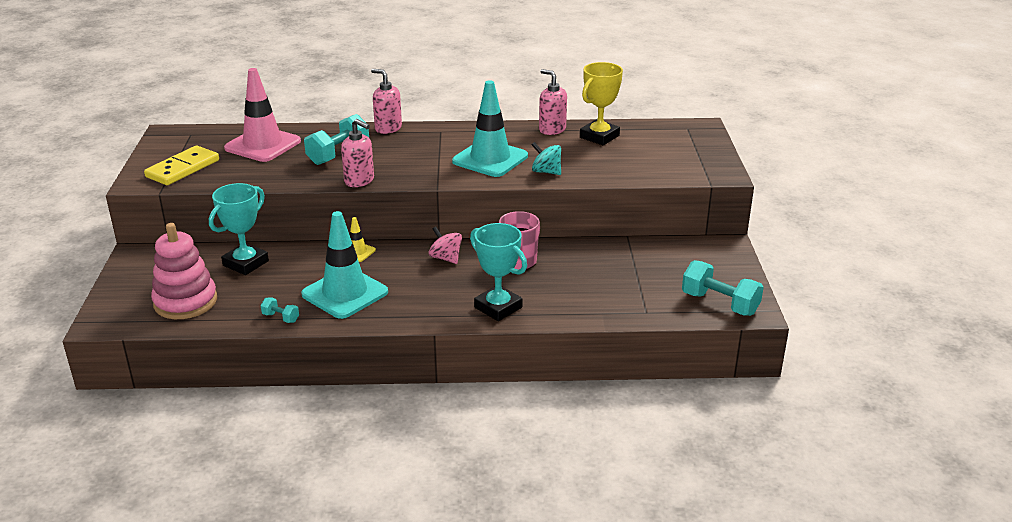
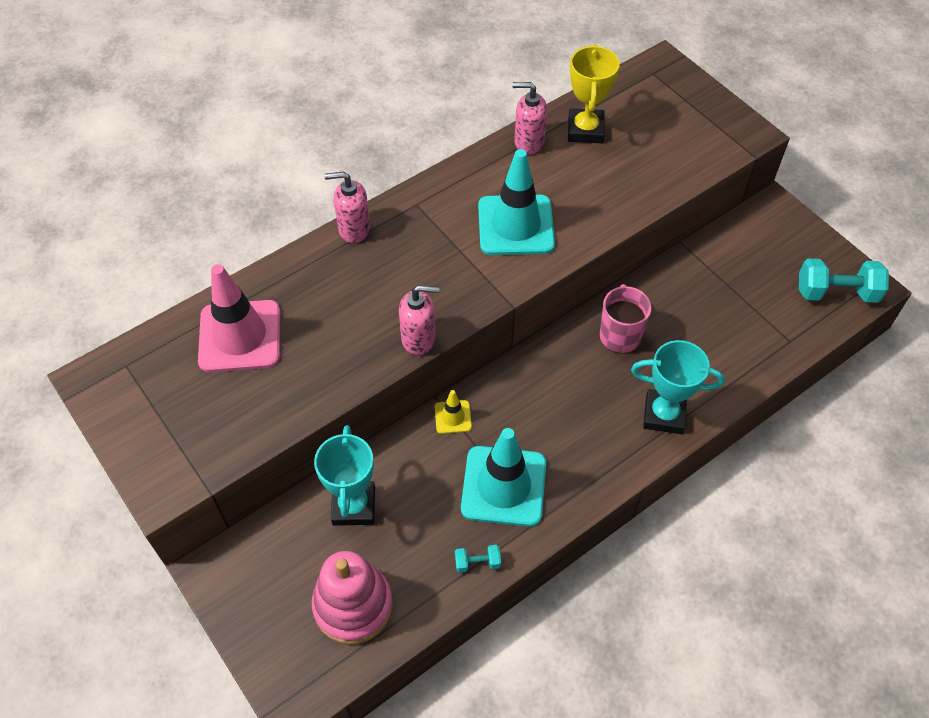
camera: 35 degrees left, 25 degrees up
yellow domino [144,145,219,185] -> none
turquoise dumbbell [304,114,369,165] -> none
pink spinning top [428,227,462,264] -> none
turquoise spinning top [532,142,561,175] -> none

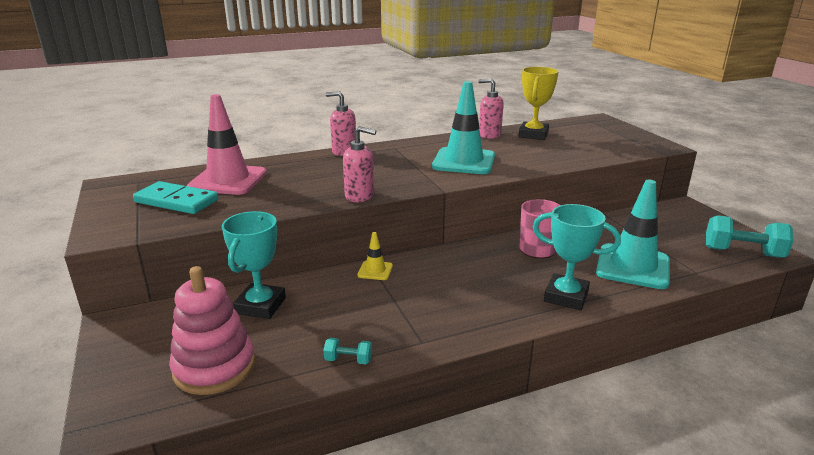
camera: 15 degrees right, 30 degrees down
turquoise traffic cone [461,428,546,527] -> turquoise traffic cone moved to [596,180,670,289]
none -> turquoise domino [133,181,218,214]

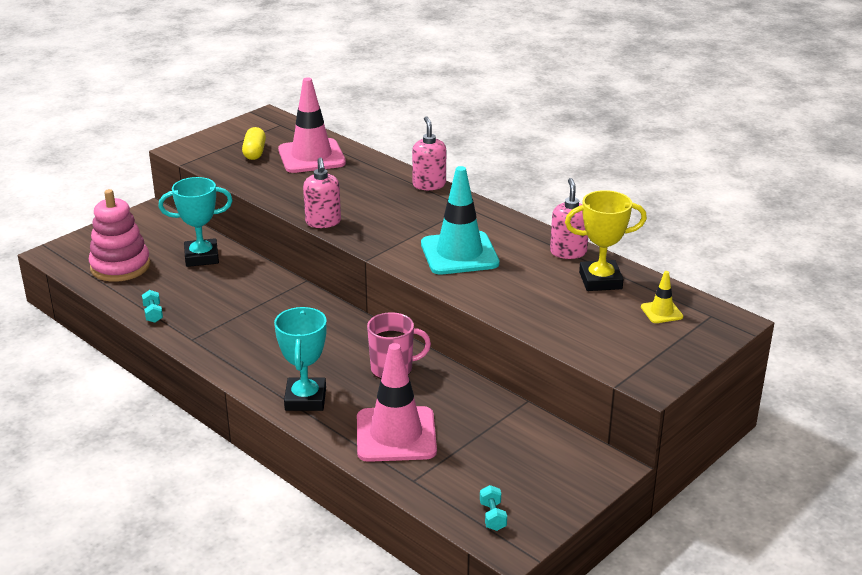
camera: 65 degrees right, 5 degrees up
turquoise domino [133,181,218,214] -> yellow capsule [242,127,266,160]
yellow traffic cone [357,232,393,280] -> yellow traffic cone moved to [641,271,683,323]
turquoise traffic cone [596,180,670,289] -> pink traffic cone [357,343,437,462]
turquoise dumbbell [706,215,793,258] -> turquoise dumbbell [480,485,507,531], size x0.49

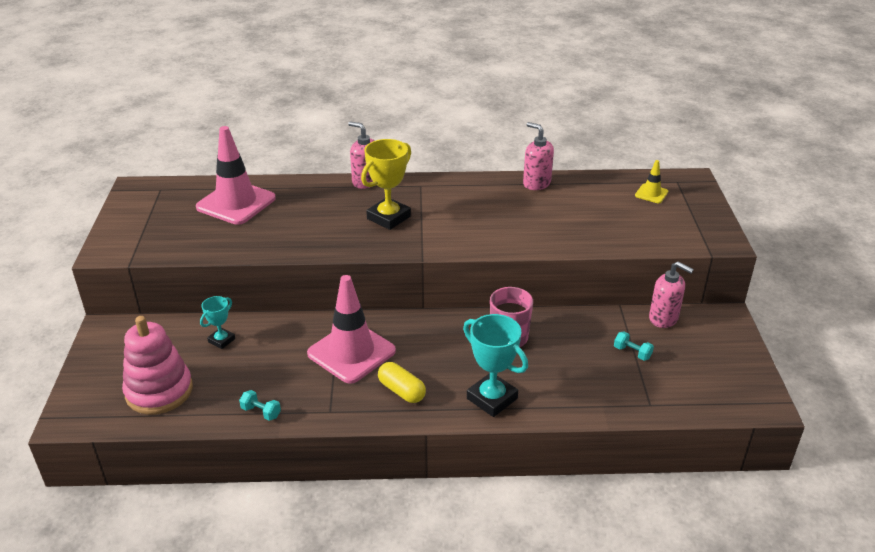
camera: 45 degrees left, 5 degrees up
turquoise trophy [159,177,233,267] -> turquoise trophy [200,296,235,349], size x0.56
yellow capsule [242,127,266,160] -> yellow capsule moved to [378,362,426,403]
pink soap dispenser [303,158,341,228] -> pink soap dispenser moved to [649,261,694,328]
pink traffic cone [357,343,437,462] -> pink traffic cone moved to [307,275,396,384]
turquoise traffic cone [421,166,500,274] -> none
turquoise dumbbell [480,485,507,531] -> turquoise dumbbell moved to [614,331,654,361]
yellow trophy [565,190,647,291] -> yellow trophy moved to [361,139,411,230]

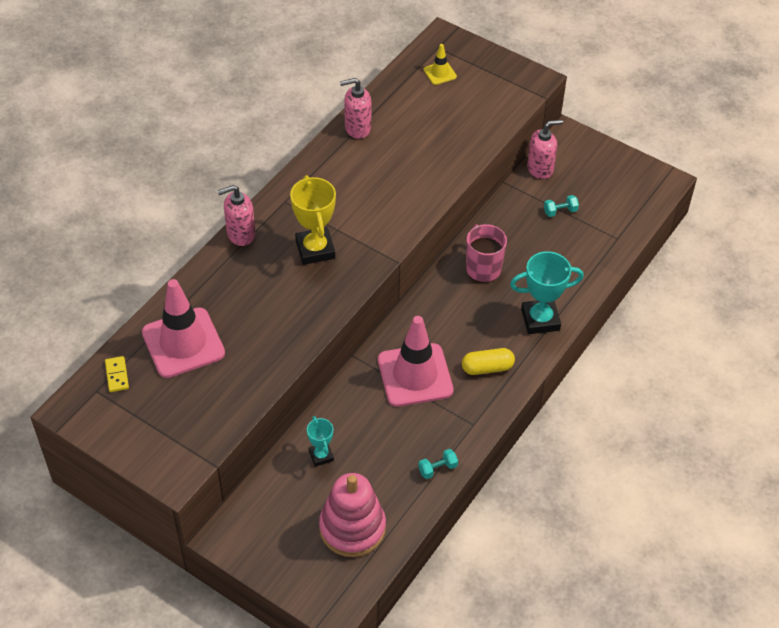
camera: 55 degrees left, 15 degrees up
none -> yellow domino [105,356,129,392]

